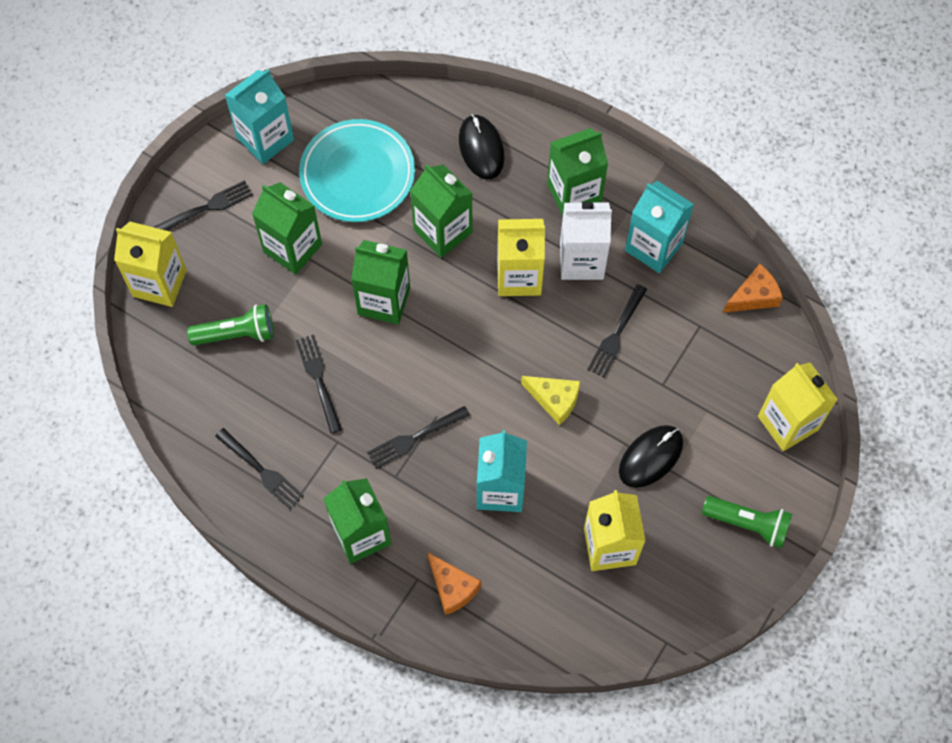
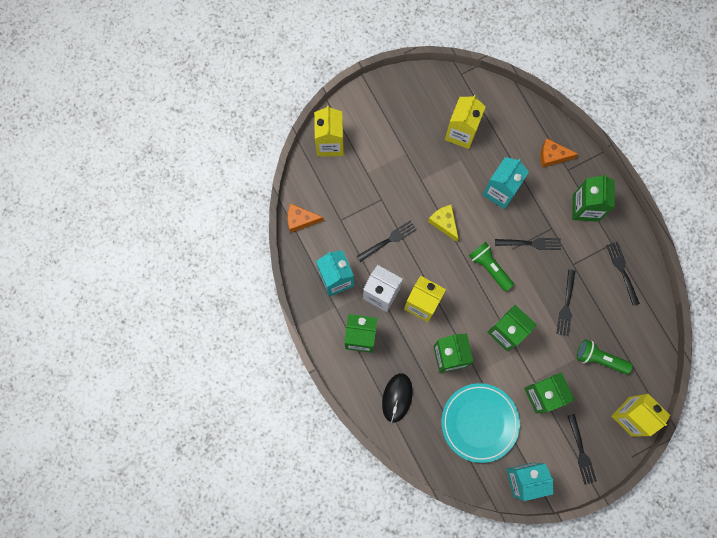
camera: 150 degrees left, 10 degrees up
black fork [154,180,253,231] -> black fork turned 105 degrees counterclockwise [568,414,597,485]
orange cheese [428,553,481,615] -> orange cheese turned 75 degrees counterclockwise [540,139,578,168]
black mouse [619,425,683,488] -> none
green flashlight [702,496,792,548] -> green flashlight moved to [469,242,514,292]

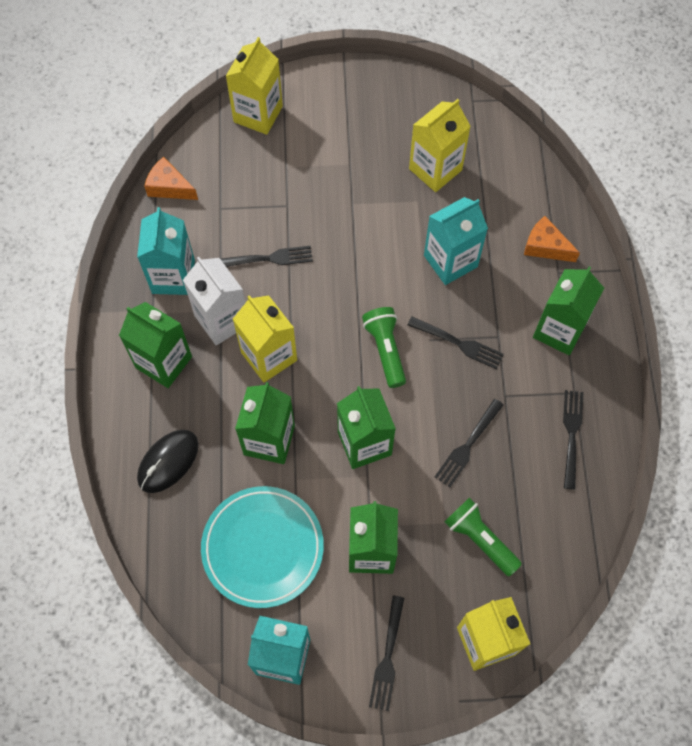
camera: 25 degrees right, 10 degrees down
yellow cheese [428,205,459,242] -> none

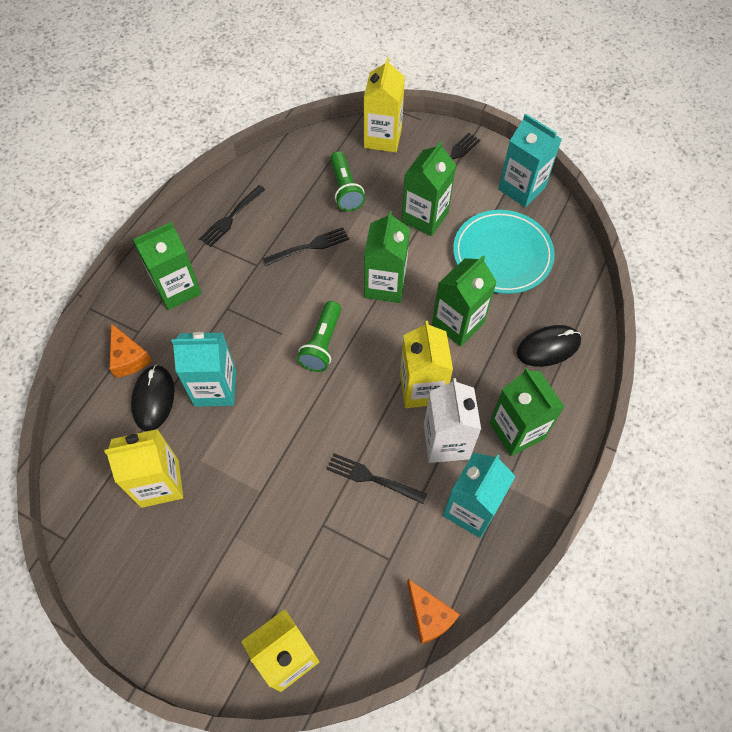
camera: 150 degrees left, 5 degrees down
black fork [407,317,504,369] -> none
none -> black mouse [131,365,175,431]

